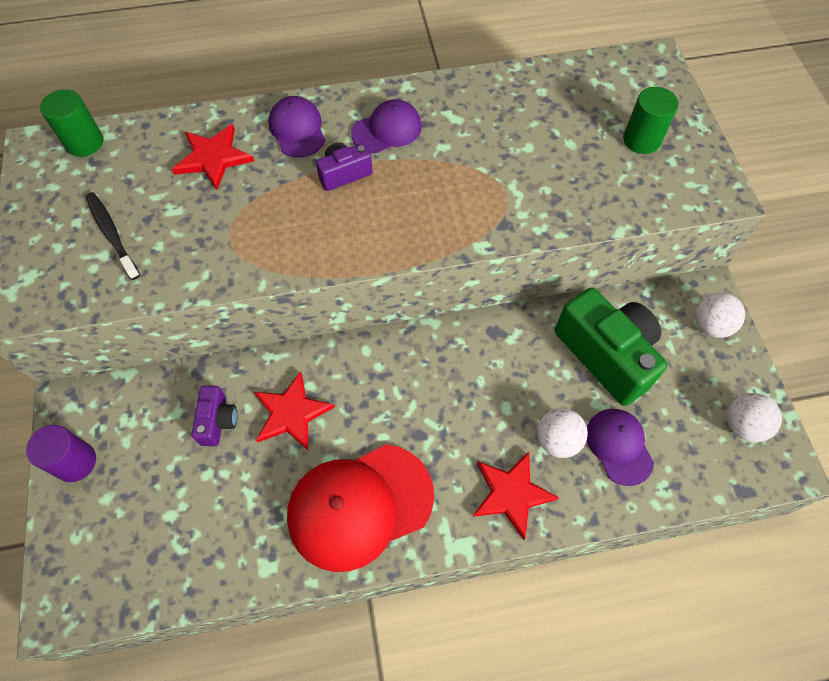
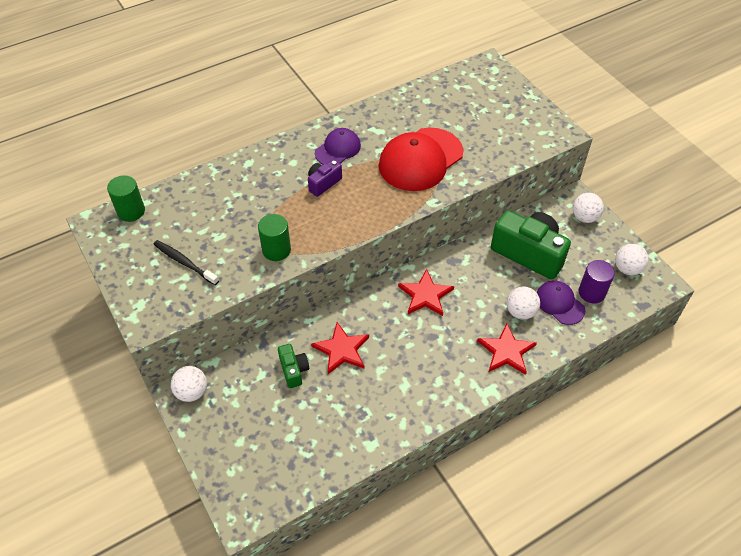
camera: 20 degrees left, 10 degrees down
purple cylinder [26,425,96,482] -> purple cylinder moved to [579,260,615,303]
red star [172,124,254,190] -> red star moved to [398,269,454,316]
purple camera [192,386,238,446] -> green camera [278,344,309,388]
purple cap [268,96,325,157] -> none
red cap [287,445,434,572] -> red cap moved to [379,128,463,191]
green cylinder [623,87,679,154] -> green cylinder moved to [258,214,291,261]
none -> white ball [171,366,207,402]

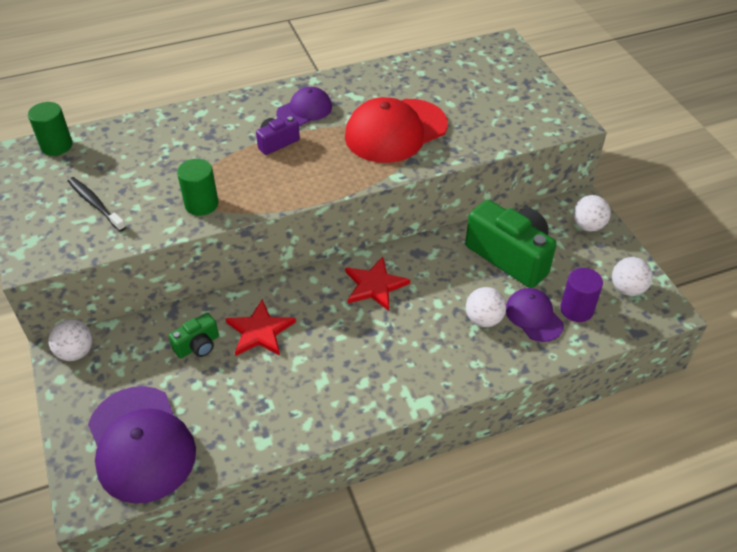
camera: 10 degrees right, 5 degrees down
green camera [278,344,309,388] -> green camera turned 60 degrees clockwise [169,313,219,358]
red star [477,323,537,375] -> none
none -> purple cap [88,386,196,504]

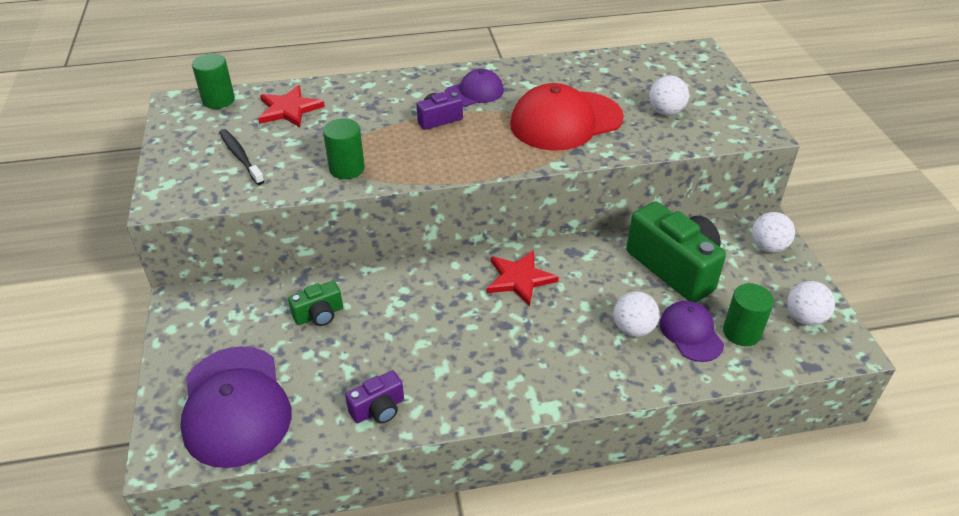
camera: 10 degrees right, 5 degrees down
white ball [48,319,93,361] -> white ball moved to [649,76,689,115]
red star [226,299,296,356] -> red star moved to [258,85,325,127]
purple cylinder [560,268,603,322] -> green cylinder [723,283,774,346]
none -> purple camera [345,370,404,424]

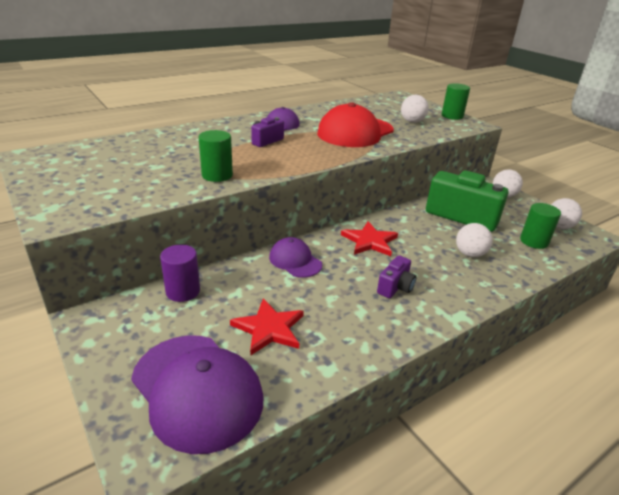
camera: 25 degrees left, 10 degrees down
green cylinder [192,54,235,109] -> green cylinder moved to [442,83,470,120]
black toothbrush [219,129,265,185] -> none
red star [258,85,325,127] -> red star moved to [230,298,304,356]
green camera [288,281,343,326] -> none
purple camera [345,370,404,424] -> purple camera moved to [377,256,416,298]
purple cap [659,301,724,362] -> purple cap moved to [269,237,322,278]
none -> purple cylinder [160,244,200,302]

